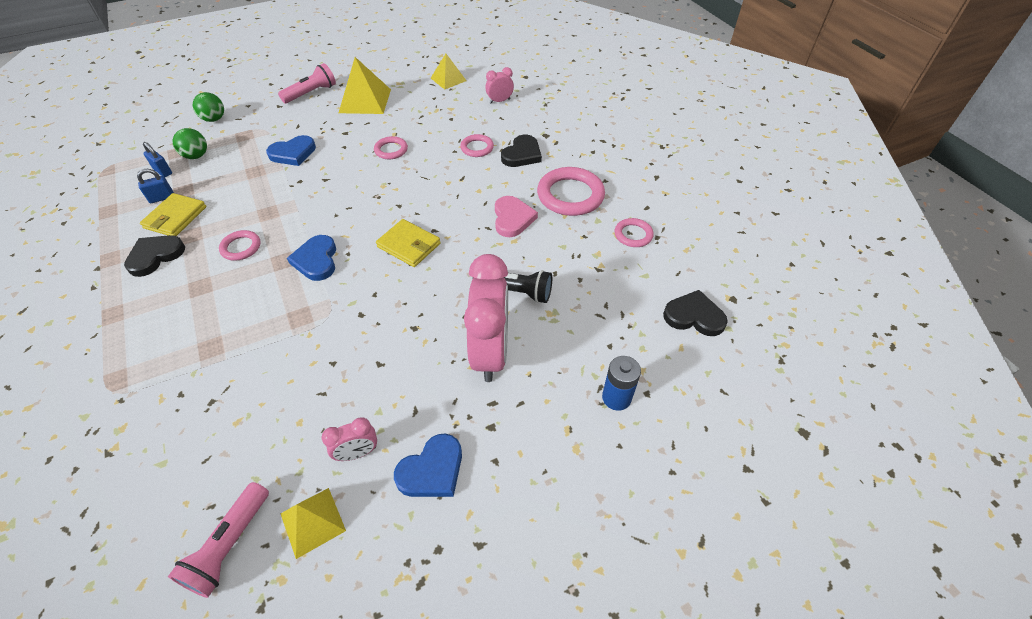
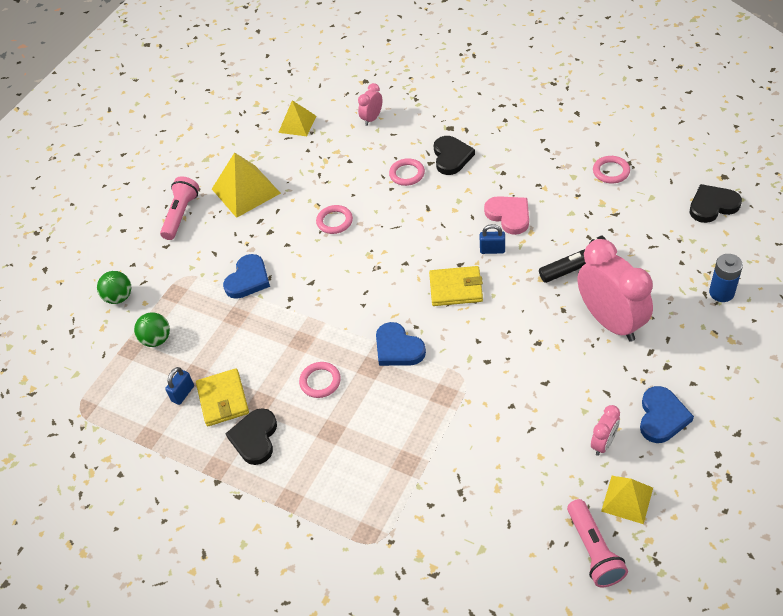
camera: 30 degrees left, 0 degrees up
blue padlock [143,142,172,177] -> blue padlock moved to [480,224,505,254]
pink ring [537,167,605,216] -> none

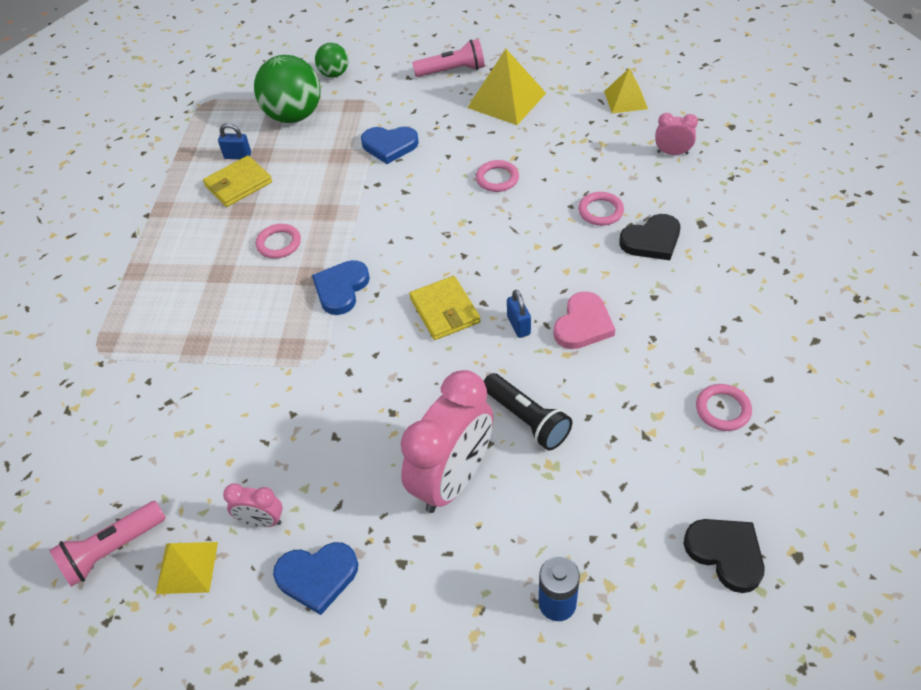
camera: 65 degrees right, 0 degrees up
green ball [134,312,170,347] -> green ball [254,55,321,123], size x1.86
black heart [225,408,277,465] -> none

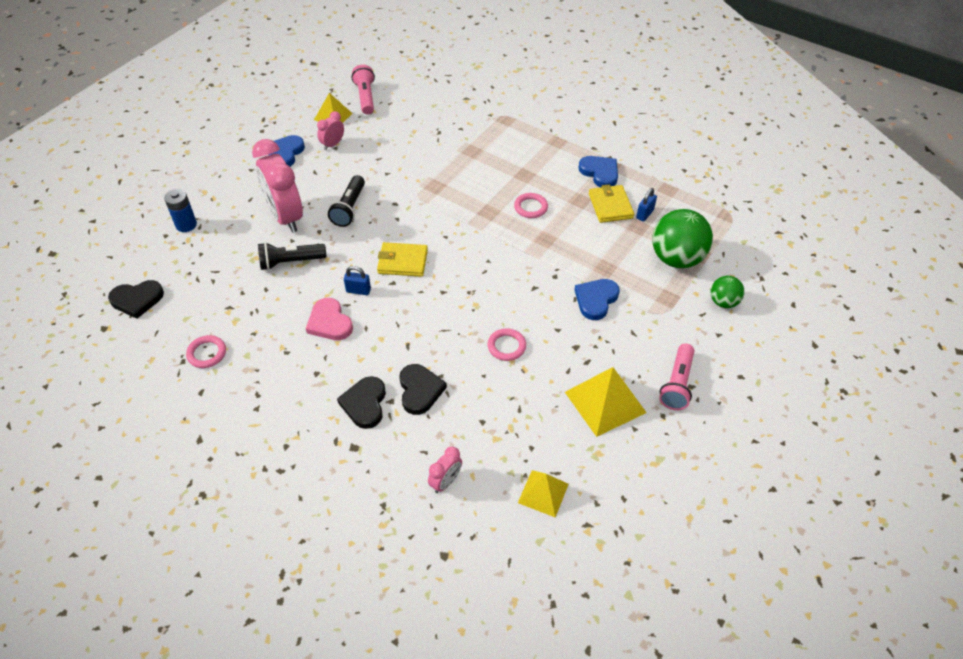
camera: 115 degrees right, 0 degrees up
blue heart [312,260,370,315] -> blue heart moved to [578,156,618,187]
pink ring [578,192,624,226] -> black heart [399,364,447,415]
none -> black flashlight [328,175,365,227]

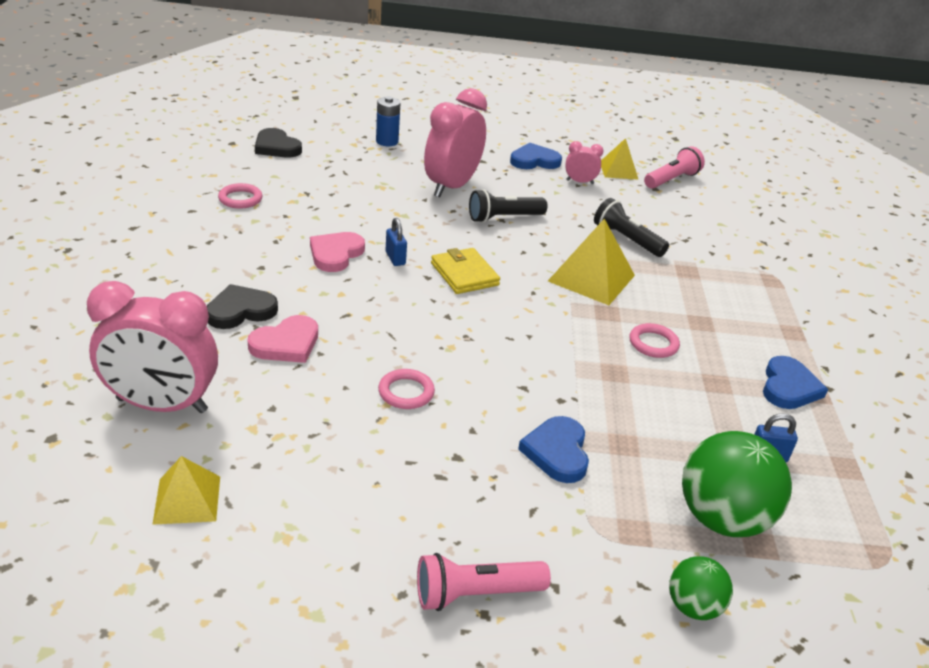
camera: 55 degrees right, 15 degrees down
black flashlight [258,242,326,270] -> black flashlight moved to [594,198,669,257]
black heart [399,364,447,415] -> pink heart [248,315,318,363]
pink clock [428,446,462,493] -> pink clock [87,281,218,413], size x2.16
yellow pyramid [565,367,647,437] -> yellow pyramid moved to [548,219,635,305]
blue heart [575,279,620,320] -> blue heart turned 90 degrees counterclockwise [518,416,589,483]
yellow wallet [589,184,634,223] -> none

